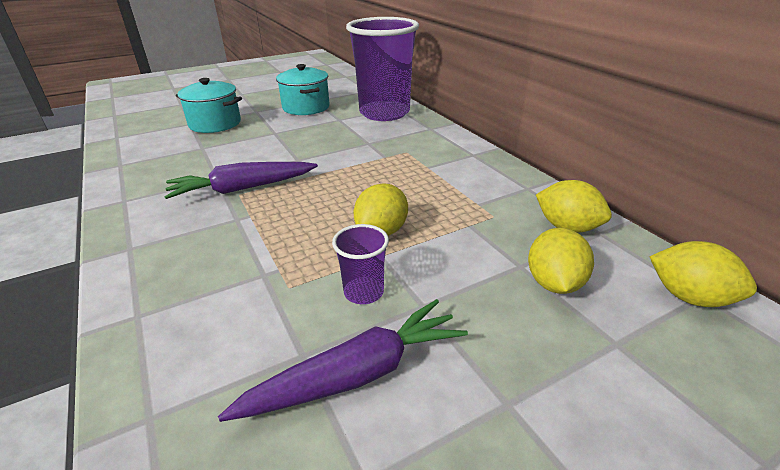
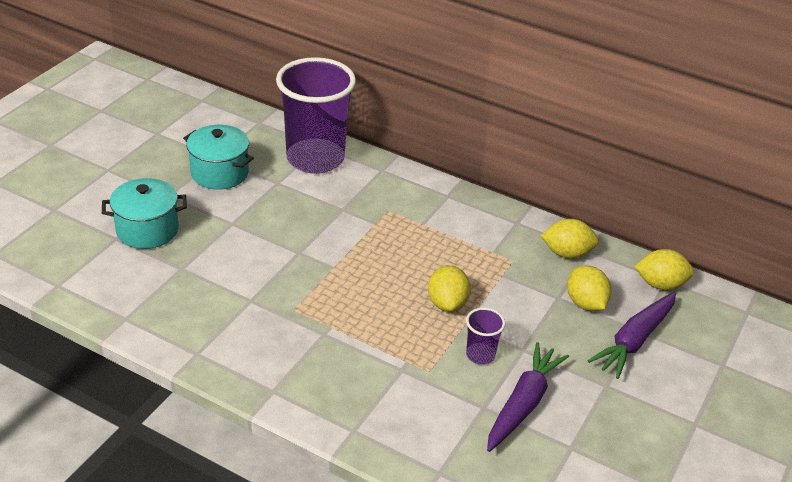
camera: 35 degrees left, 5 degrees up
purple carrot [164,162,318,199] -> purple carrot moved to [588,292,676,379]

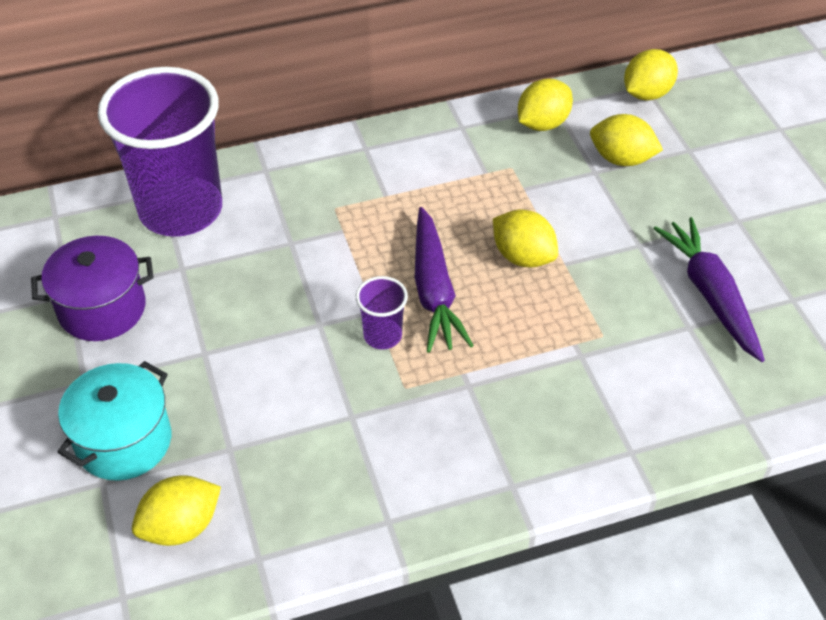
camera: 45 degrees left, 10 degrees up
turquoise pot [183,125,254,190] -> purple pot [31,236,154,341]
purple cup [466,308,505,365] -> purple cup moved to [356,276,408,349]
purple carrot [588,292,676,379] -> purple carrot moved to [415,207,474,353]
none -> yellow lemon [132,475,221,546]

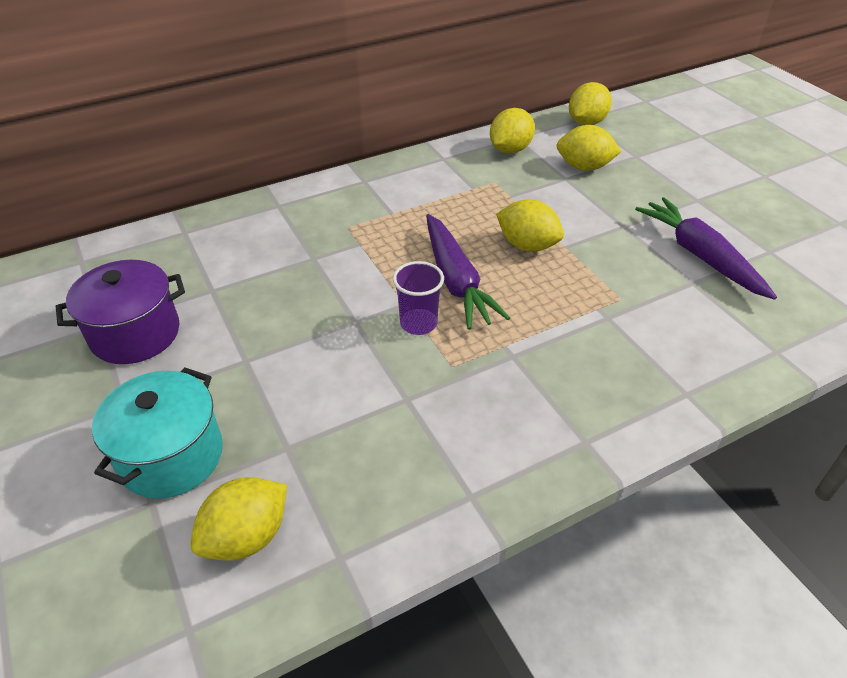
camera: 10 degrees left, 5 degrees down
purple cup [98,67,222,237] -> none

